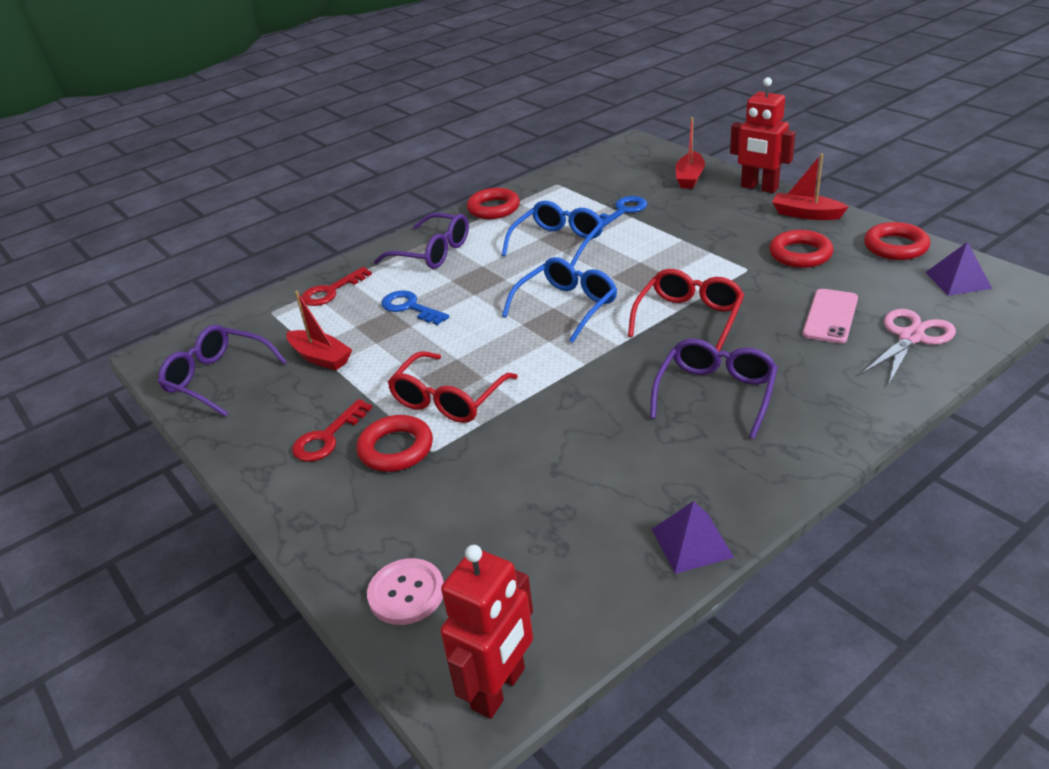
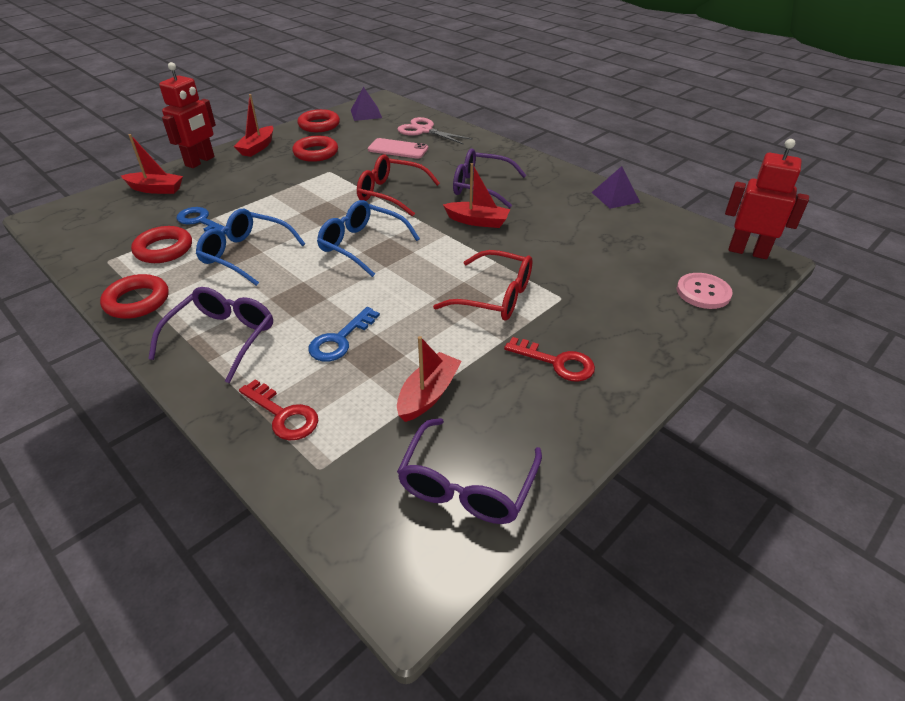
camera: 100 degrees left, 5 degrees up
red ring [356,415,433,472] -> red ring moved to [131,226,192,263]
none -> red boat [443,163,510,228]

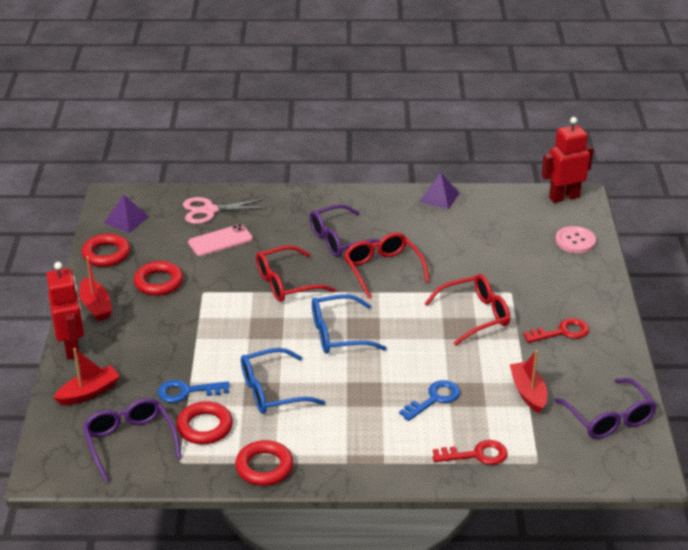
camera: 45 degrees left, 5 degrees down
purple glasses [148,287,273,383] -> purple glasses moved to [83,398,181,482]
blue key [309,307,380,362] -> blue key turned 120 degrees counterclockwise [399,380,460,421]
red boat [443,163,510,228] -> red glasses [344,232,430,299]

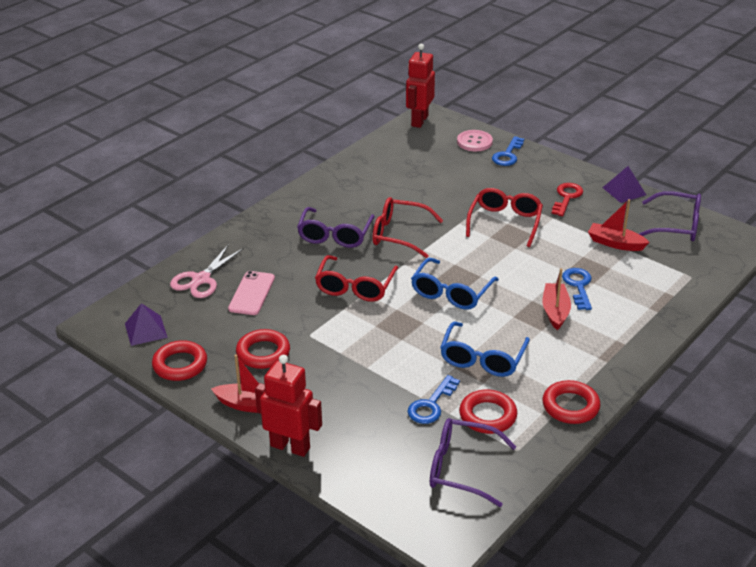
camera: 50 degrees left, 0 degrees up
red boat [54,348,120,405] -> red boat moved to [543,268,571,330]
purple pyramid [419,173,459,210] -> purple pyramid moved to [603,166,646,203]
red key [433,440,508,465] -> none
none -> blue key [492,136,524,166]

